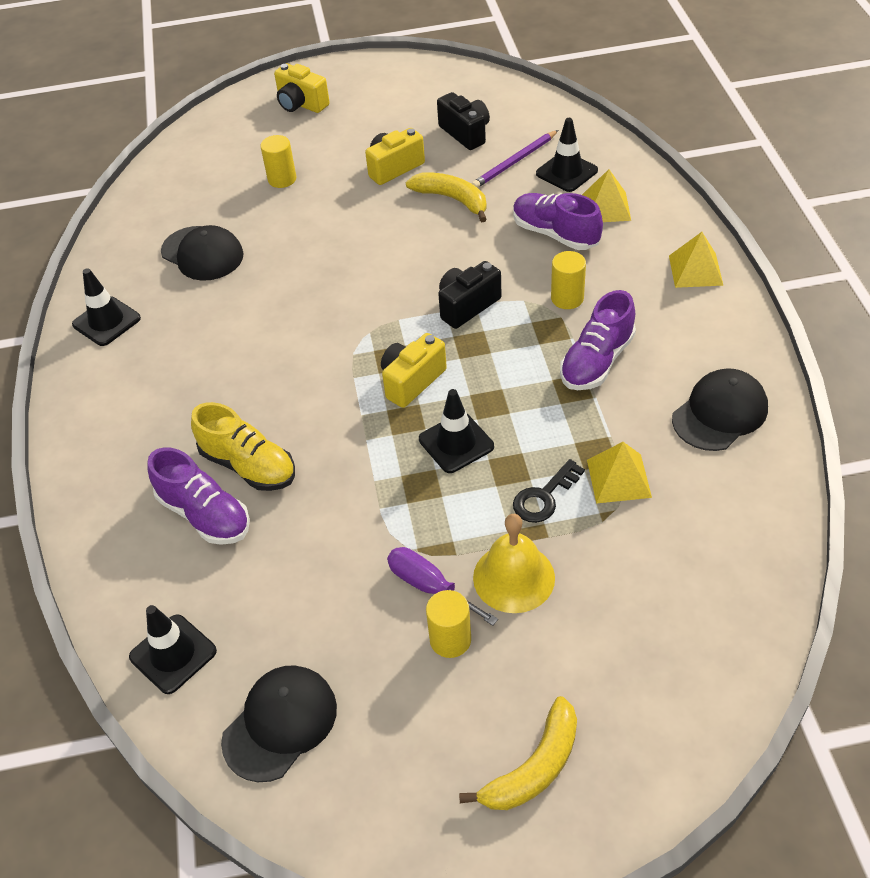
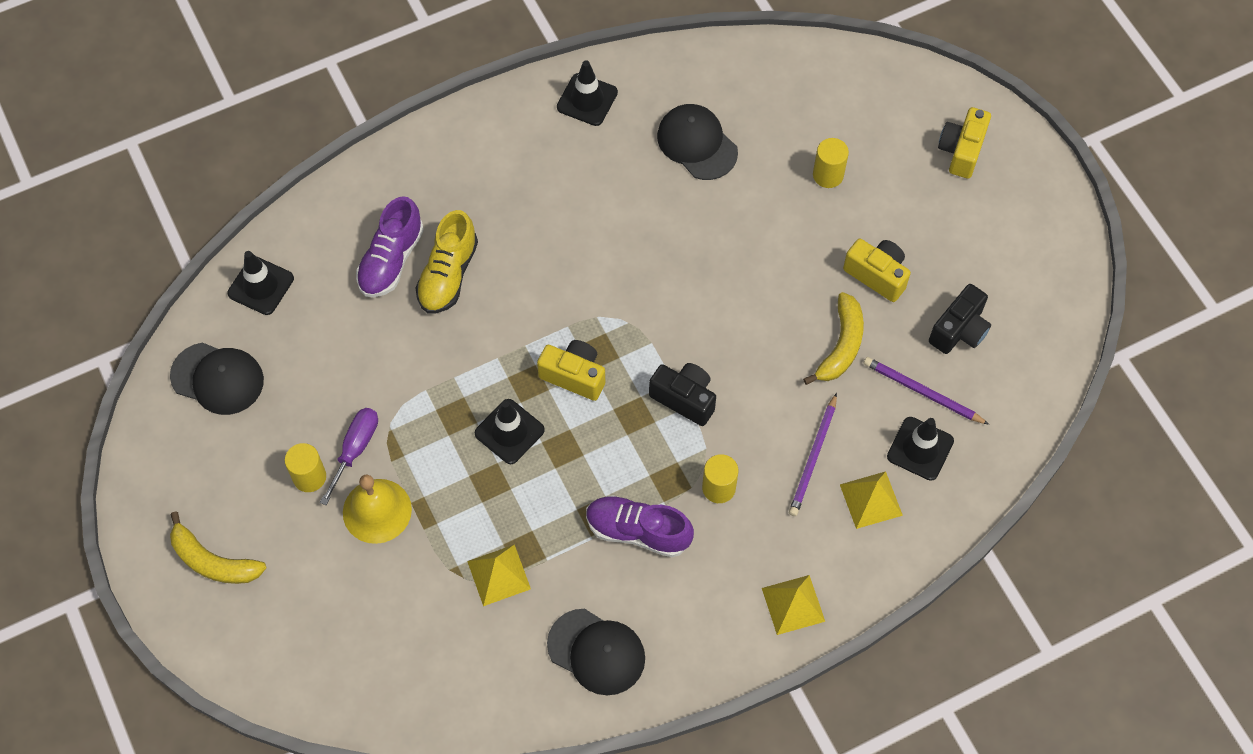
camera: 70 degrees right, 15 degrees up
black cap [161,225,244,281] -> black cap turned 120 degrees clockwise [657,104,738,180]
purple shoe [513,193,603,250] -> purple pencil [789,393,837,516]
black key [513,459,585,523] -> none

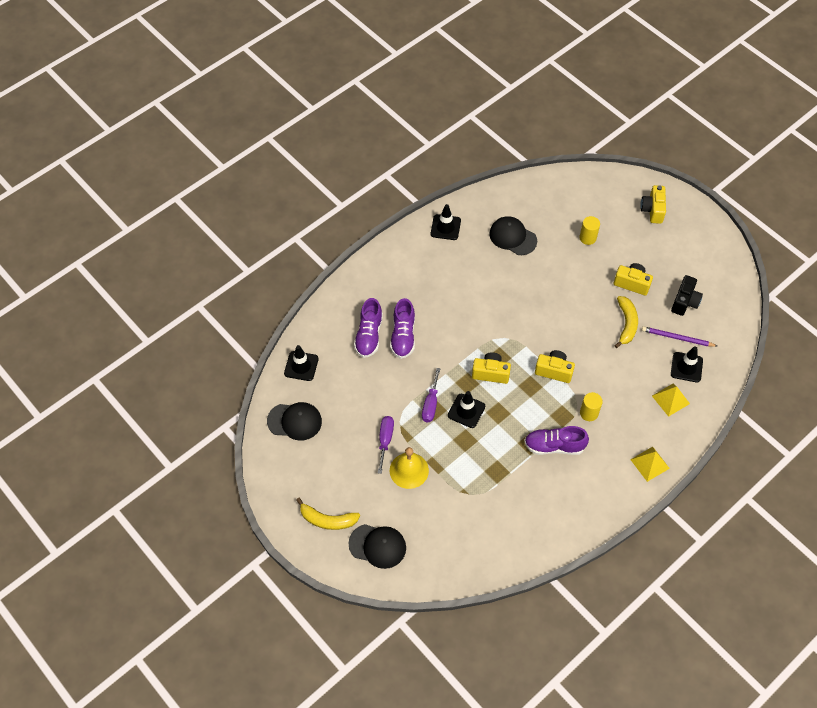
camera: 15 degrees left, 5 degrees down
yellow cylinder [285,443,326,492] -> none
yellow shoe [415,210,478,313] -> purple shoe [390,298,415,359]
yellow pyramid [467,544,531,606] -> none
black cap [547,609,645,695] -> black cap moved to [349,524,406,569]
black camera [649,363,716,426] -> yellow camera [535,350,575,383]
purple pencil [789,393,837,516] -> none
none -> purple screwdriver [422,368,440,422]

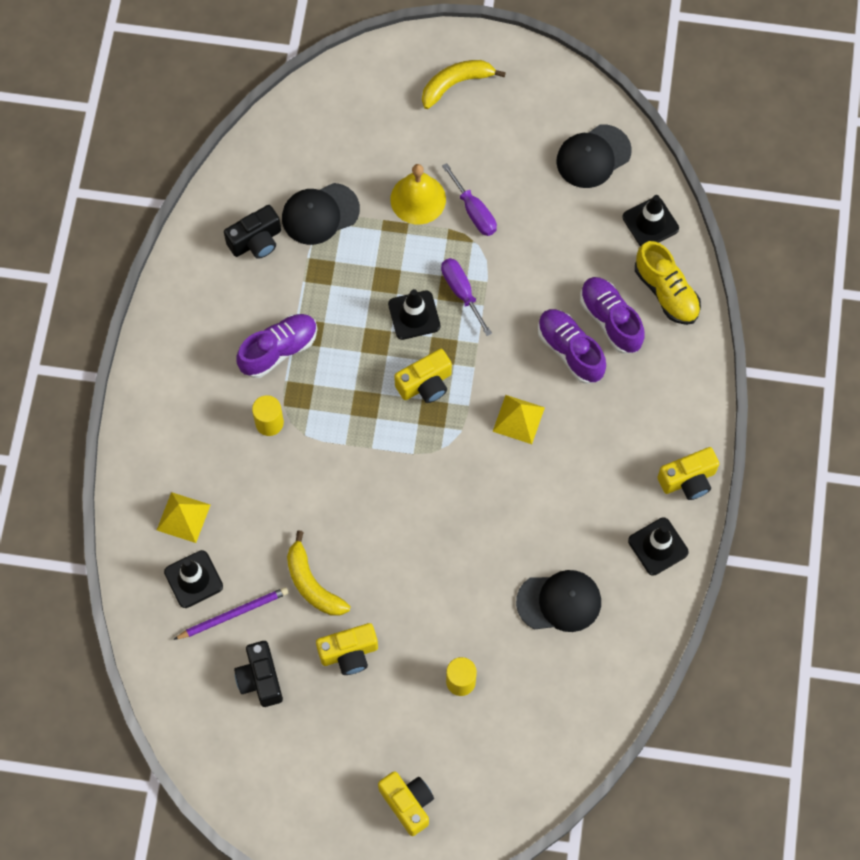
camera: 140 degrees right, 10 degrees up
black cap [349,524,406,569] -> black cap moved to [282,183,360,245]
yellow camera [535,350,575,383] -> yellow camera moved to [657,447,719,500]
yellow pyramid [630,447,670,482] -> yellow pyramid moved to [492,395,545,444]
none -> black camera [224,205,281,259]
none -> yellow shoe [635,241,701,325]

